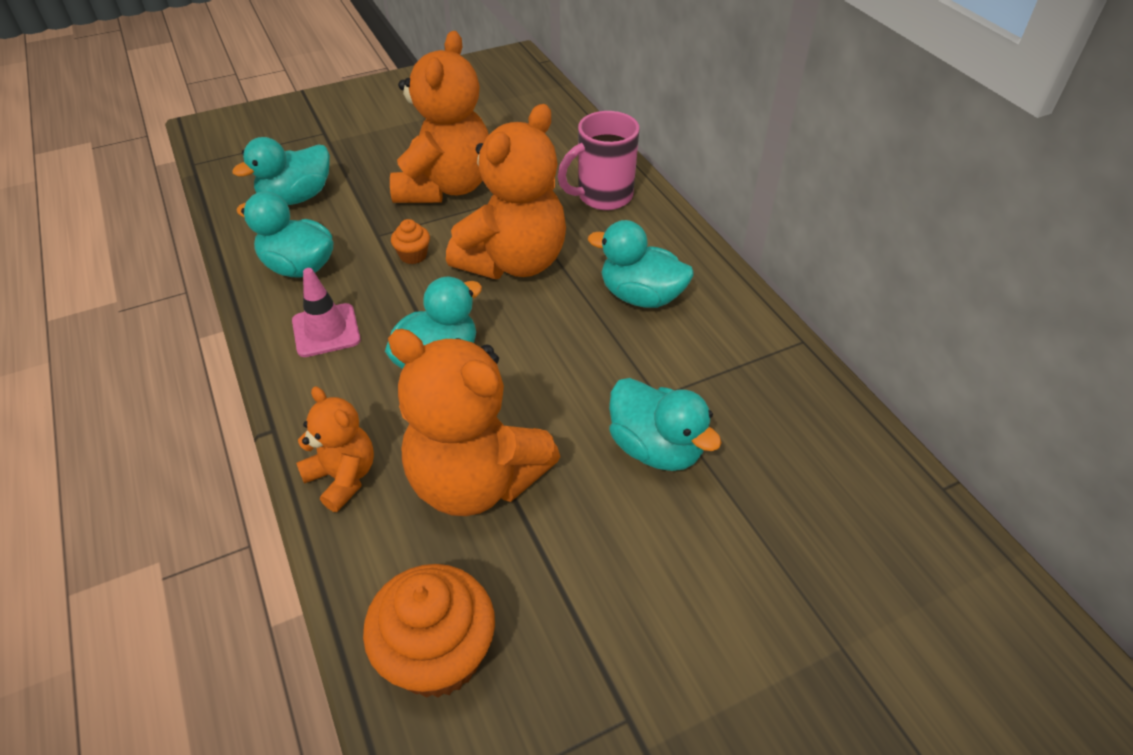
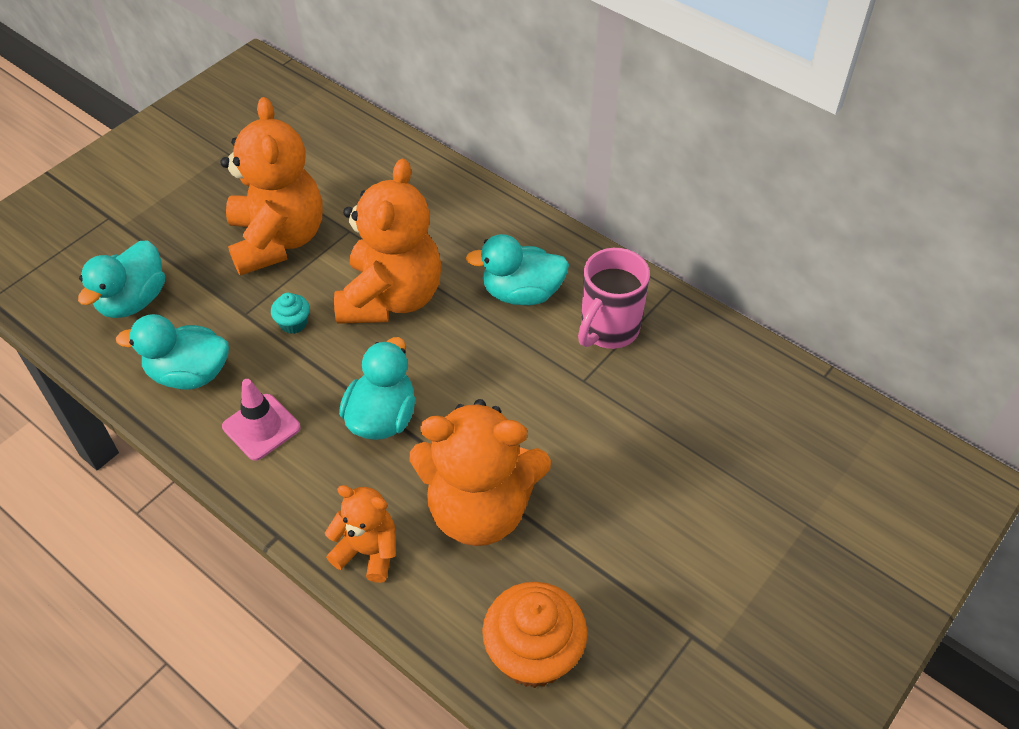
camera: 25 degrees left, 5 degrees up
orange cupcake [391,219,430,264] -> turquoise cupcake [271,293,310,334]
pink mug [558,111,639,210] -> pink mug moved to [578,248,650,349]
turquoise duck [609,378,722,471] -> none

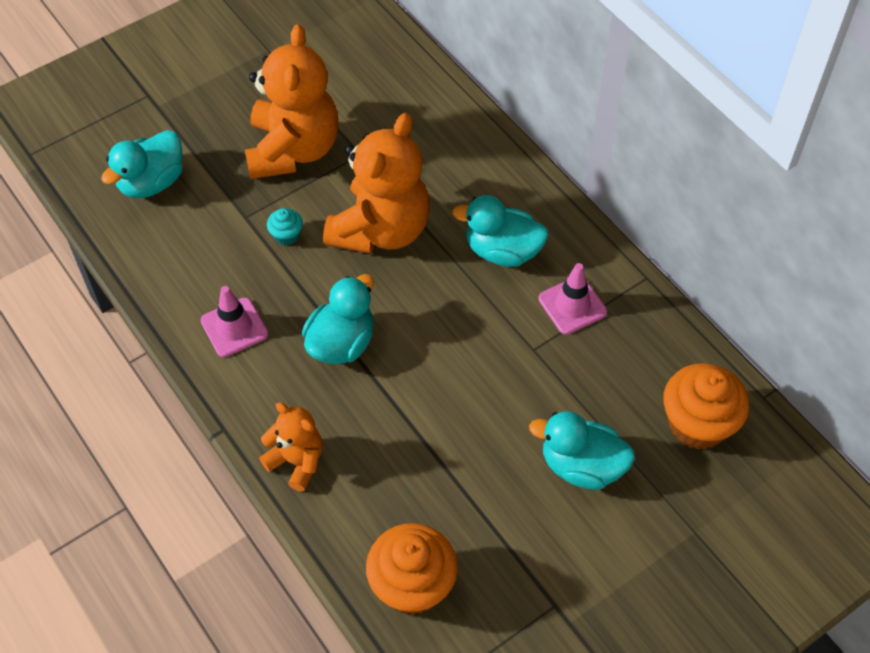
camera: 15 degrees right, 5 degrees up
turquoise duck [116,314,229,390] -> turquoise duck moved to [529,411,635,490]
orange teddy bear [409,399,551,546] -> none
pink mug [578,248,650,349] -> pink traffic cone [538,263,607,334]
none -> orange cupcake [663,363,749,450]

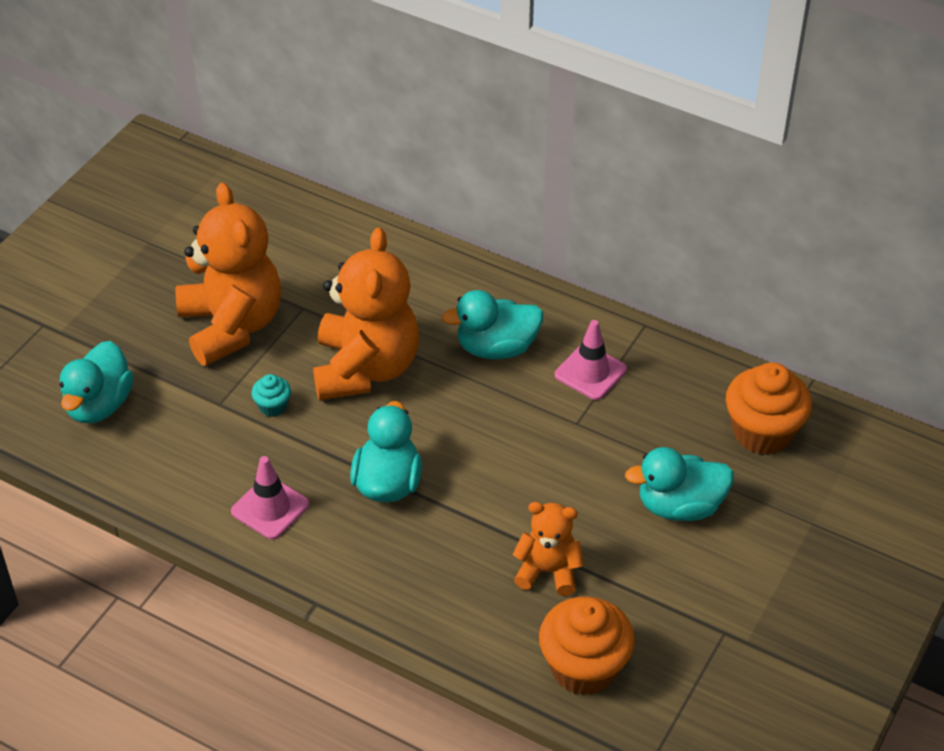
camera: 25 degrees left, 10 degrees down
orange teddy bear [259,402,323,491] -> orange teddy bear moved to [512,502,584,596]

